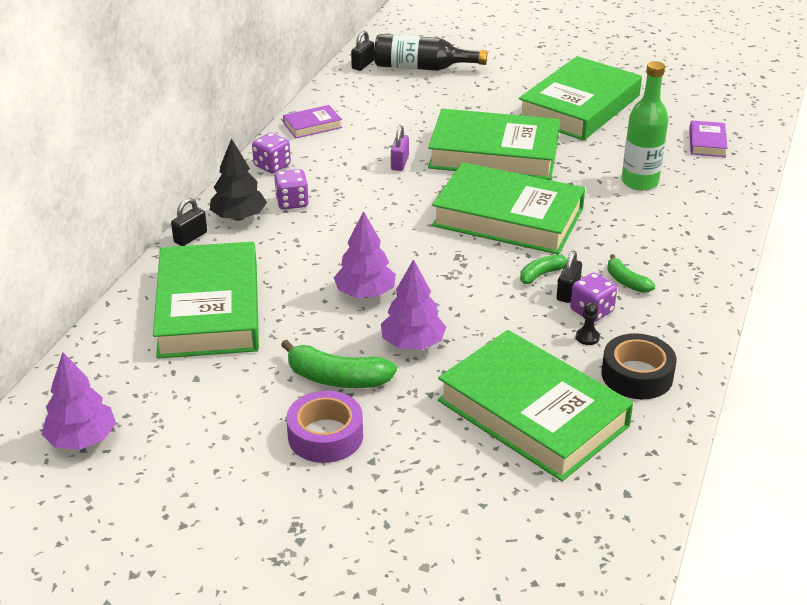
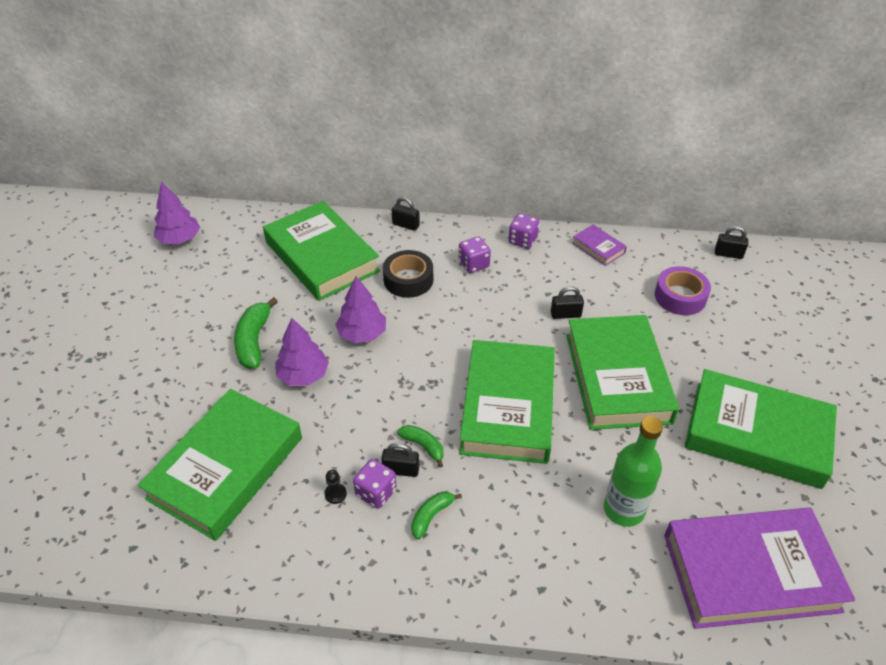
camera: 75 degrees right, 10 degrees up
green book [153,242,259,358] -> green book turned 75 degrees clockwise [263,201,380,301]
black tree [210,138,267,221] -> none
purple tape [286,391,363,463] -> purple tape moved to [655,266,711,315]
black bottle [374,34,487,71] -> none
purple padlock [391,125,409,171] -> black padlock [551,286,584,319]
black tape [601,333,677,399] -> black tape moved to [383,250,433,298]
purple book [689,120,728,157] -> purple book [664,508,855,629], size x2.33

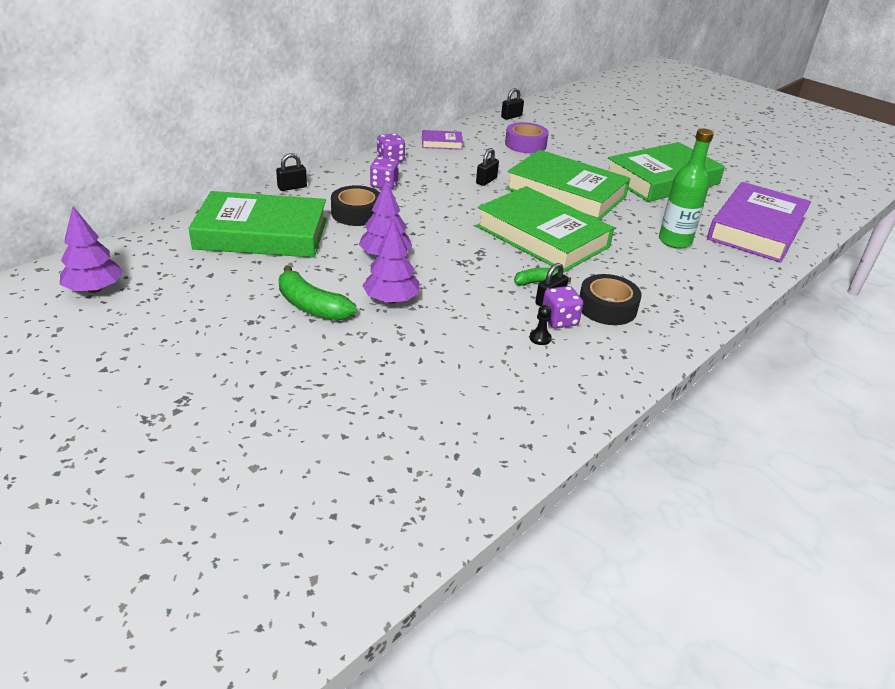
camera: 55 degrees left, 10 degrees down
green book [138,389,302,541] -> none
green banana [411,492,462,539] -> black tape [580,274,642,325]

